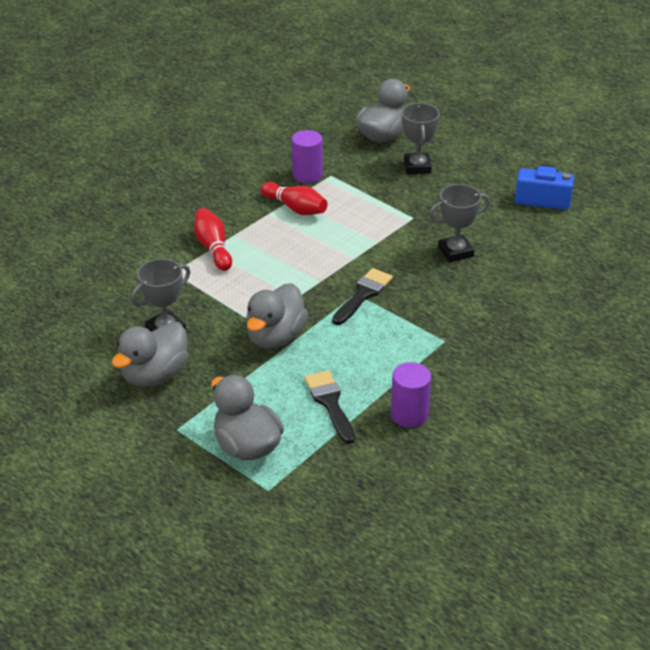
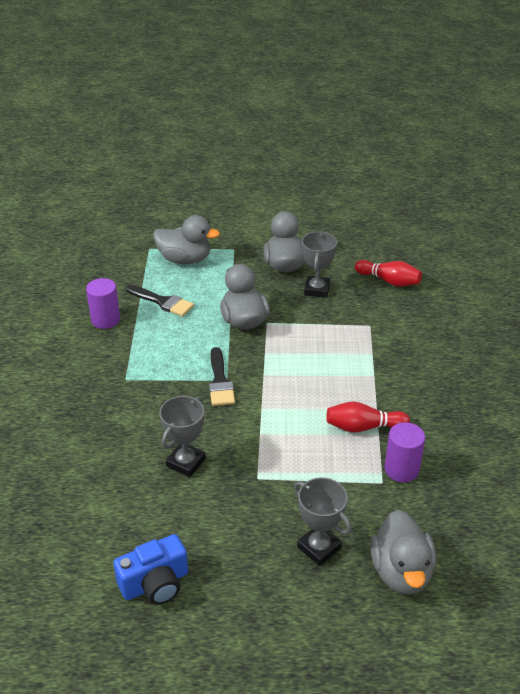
camera: 140 degrees right, 0 degrees up
red bowling pin [194,208,232,271] -> red bowling pin moved to [355,260,422,287]

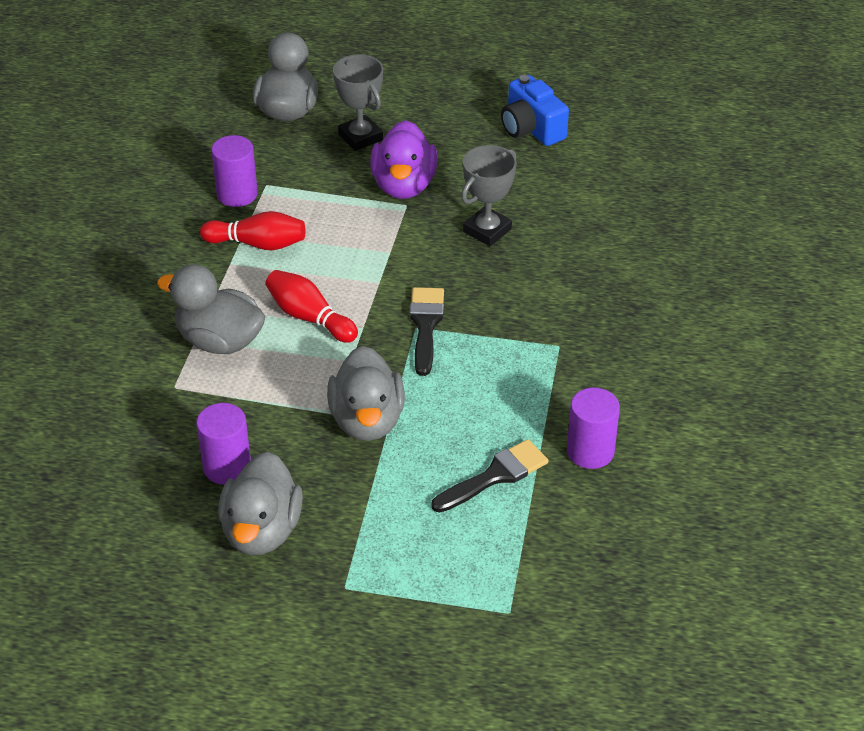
camera: 170 degrees left, 5 degrees up
blue camera [113,534,188,605] -> blue camera turned 105 degrees counterclockwise [501,75,569,146]
black brush [126,285,194,317] -> black brush turned 105 degrees clockwise [431,439,548,513]
grey duck [153,215,220,264] -> grey duck moved to [157,264,266,354]
grey trophy [302,231,337,298] -> purple cylinder [196,403,251,485]
red bowling pin [355,260,422,287] -> red bowling pin moved to [265,270,358,343]
none -> purple duck [370,120,437,199]

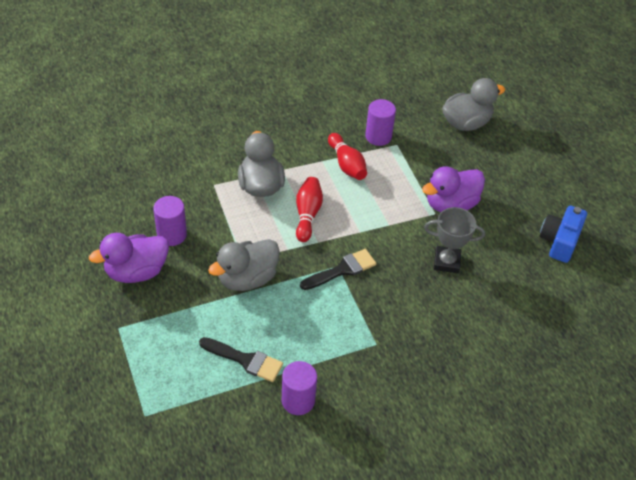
camera: 55 degrees right, 5 degrees up
grey duck [218,452,303,555] -> purple duck [89,233,169,283]
grey trophy [333,54,383,151] -> none

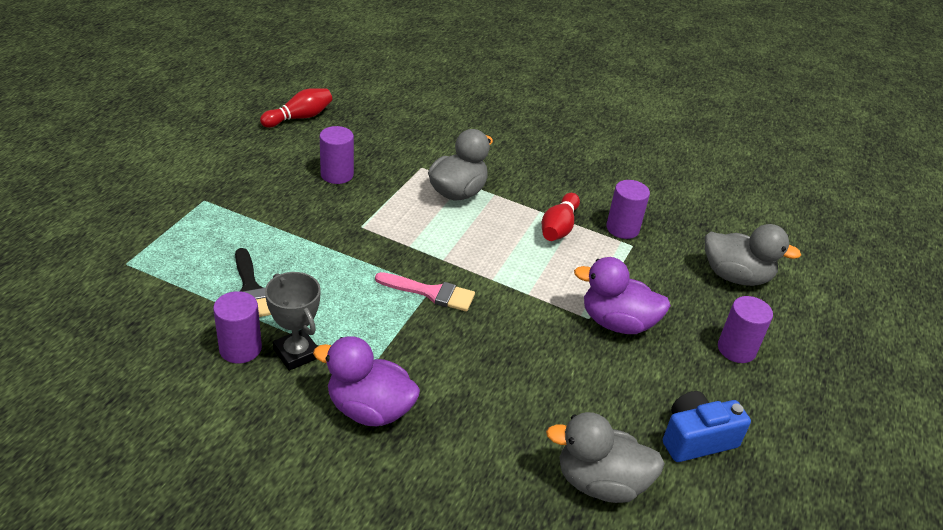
camera: 45 degrees right, 10 degrees down
purple duck [89,233,169,283] -> purple duck moved to [313,336,420,426]
grey duck [208,239,279,291] -> grey duck moved to [546,412,665,503]
red bowling pin [296,177,323,242] -> red bowling pin moved to [260,88,332,128]
black brush [300,249,376,290] -> pink brush [375,272,475,312]
grey trophy [424,207,485,273] -> grey trophy moved to [265,272,321,371]
none -> purple cylinder [718,296,773,363]

